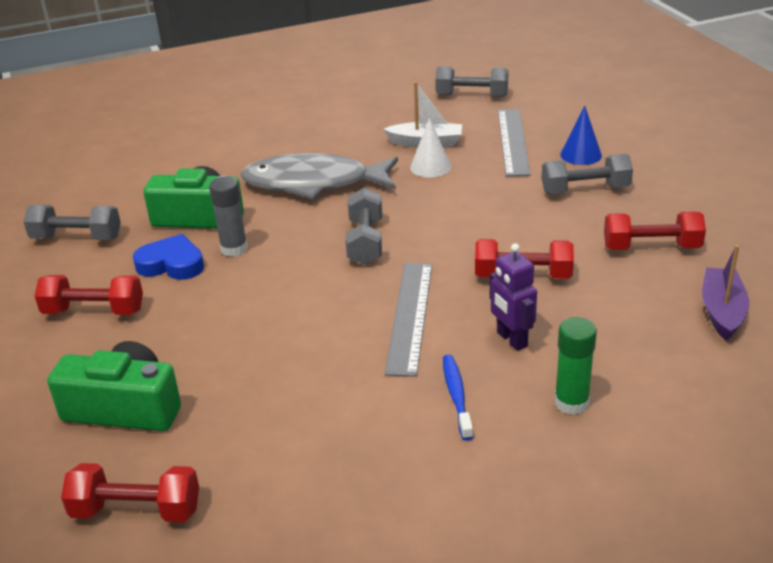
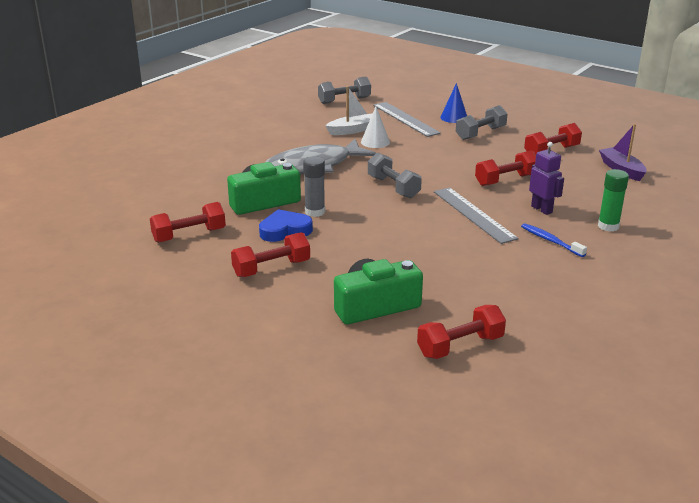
camera: 35 degrees left, 5 degrees down
grey dumbbell [24,205,121,240] -> red dumbbell [150,202,226,243]
purple robot [490,243,537,351] -> purple robot turned 150 degrees counterclockwise [529,142,564,215]

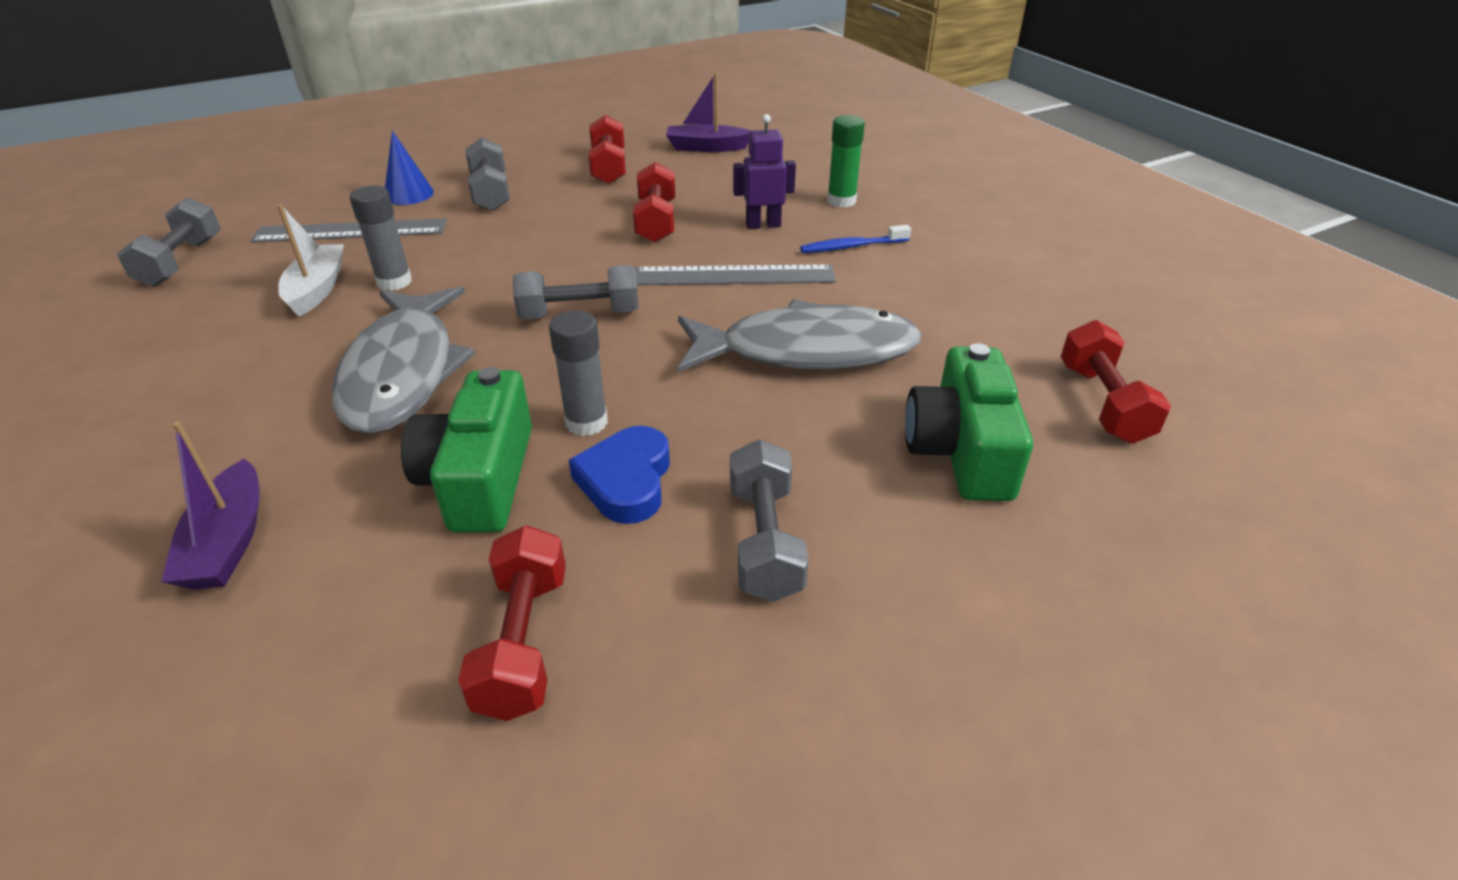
camera: 65 degrees left, 10 degrees up
red dumbbell [231,232,310,277] -> grey dumbbell [730,439,809,602]
white cone [361,106,390,148] -> grey glue stick [350,186,412,291]
none -> purple boat [161,421,260,590]
none -> grey fish [678,299,922,372]

